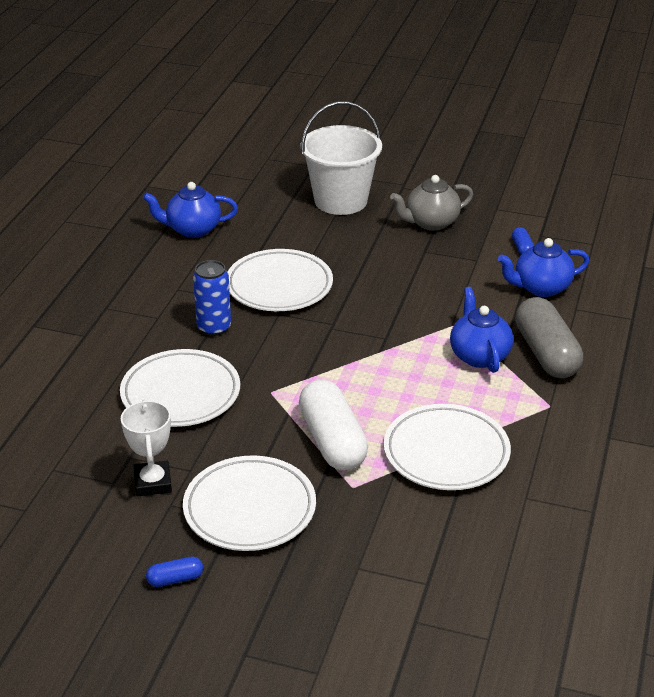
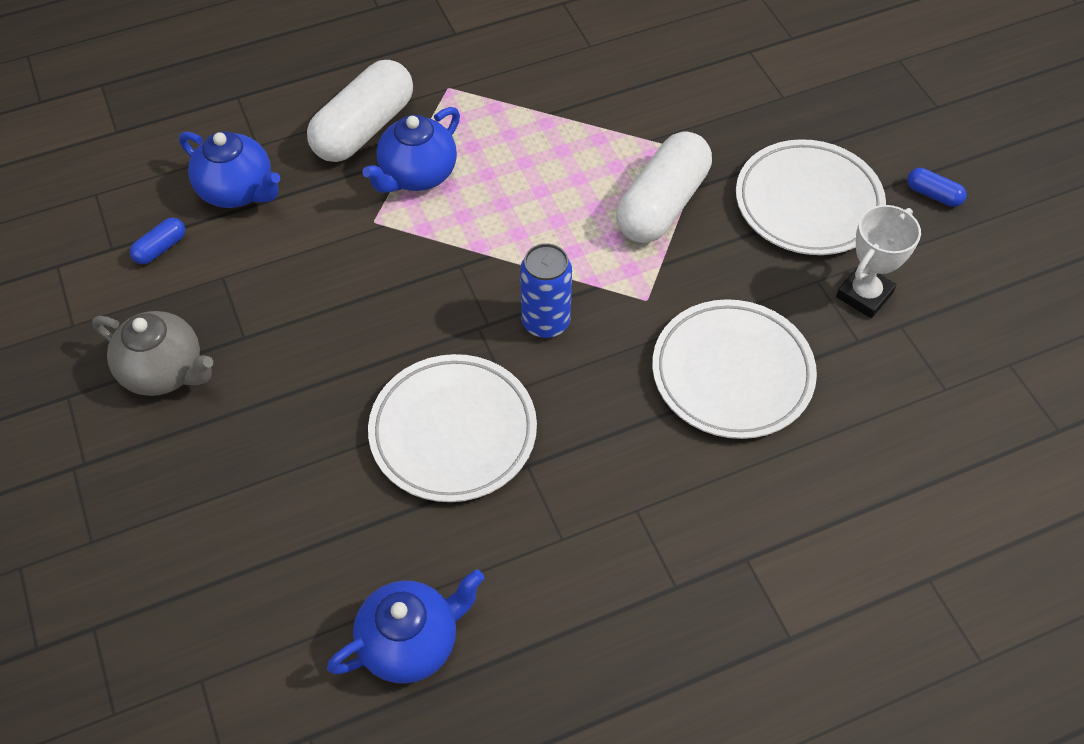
camera: 130 degrees left, 20 degrees up
blue teapot [143,182,238,238] -> blue teapot turned 75 degrees counterclockwise [327,569,484,684]
blue can [193,260,231,336] -> blue can moved to [520,243,572,338]
white bucket [301,101,382,215] -> none
white plate [384,404,511,490] -> none
grey capsule [515,297,583,378] -> white capsule [307,60,413,162]

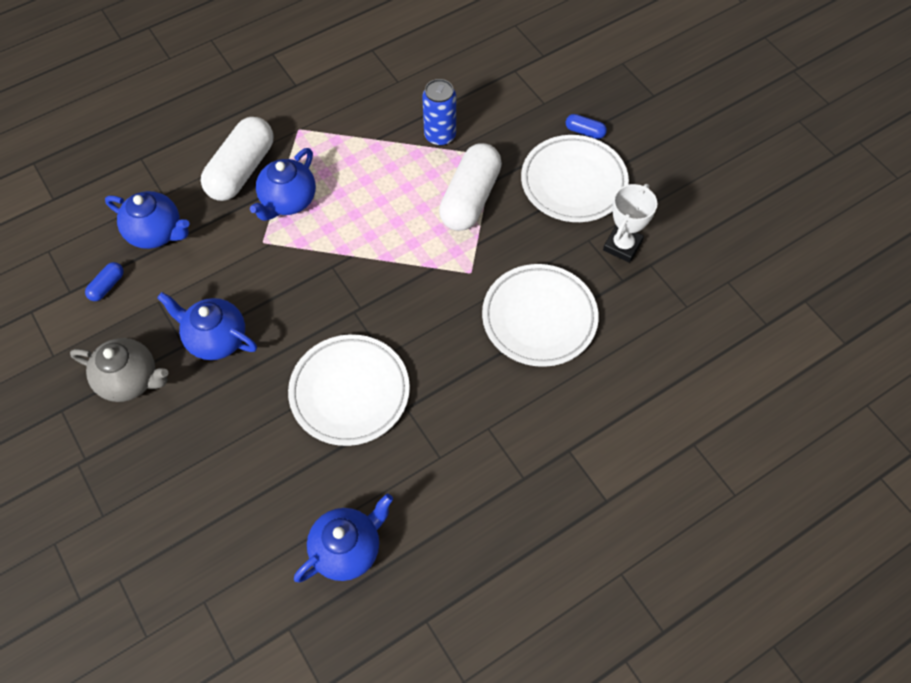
camera: 10 degrees left, 5 degrees up
blue can [520,243,572,338] -> blue can moved to [422,79,456,146]
blue capsule [907,168,966,207] -> blue capsule moved to [566,114,607,139]
none -> blue teapot [157,292,257,360]

